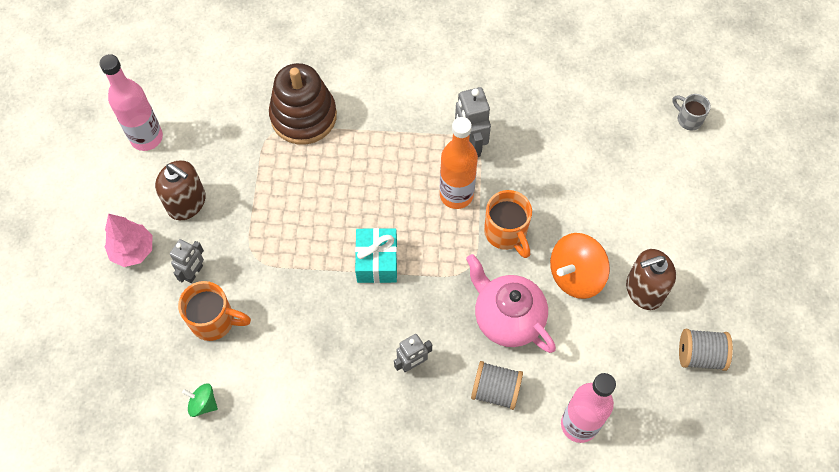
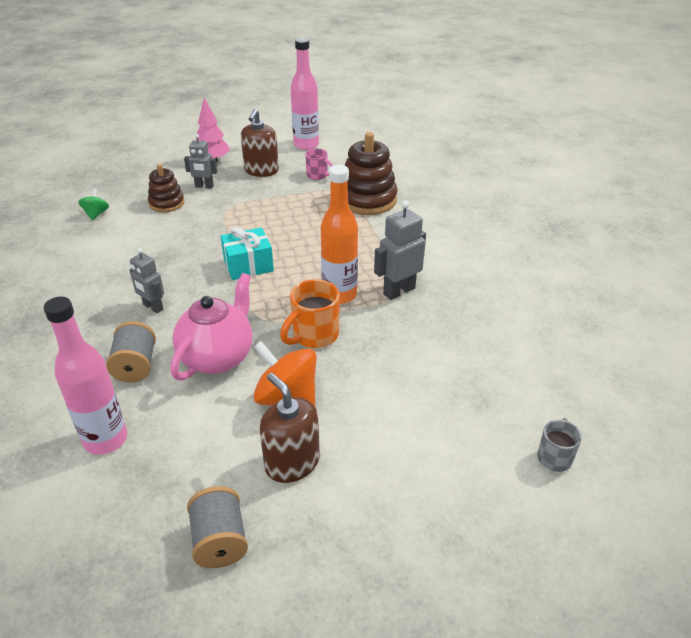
camera: 70 degrees right, 25 degrees down
orange mug [178,281,251,341] -> brown stacking toy [148,164,184,212]
none -> pink mug [305,149,333,180]

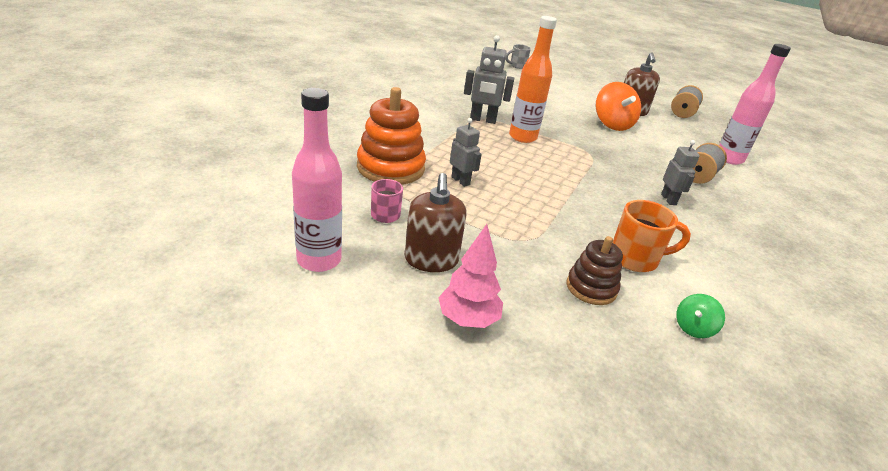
camera: 140 degrees left, 5 degrees down
pink teapot [171,273,252,380] -> none
grey robot [184,134,217,189] -> grey robot moved to [450,118,482,187]
turquoise gift [221,226,274,280] -> none
brown soap dispenser [241,109,279,177] -> brown soap dispenser turned 120 degrees clockwise [405,173,467,272]
orange mug [280,279,340,348] -> orange mug moved to [612,200,691,272]
brown stacking toy [345,132,397,215] -> orange stacking toy [357,87,426,185]

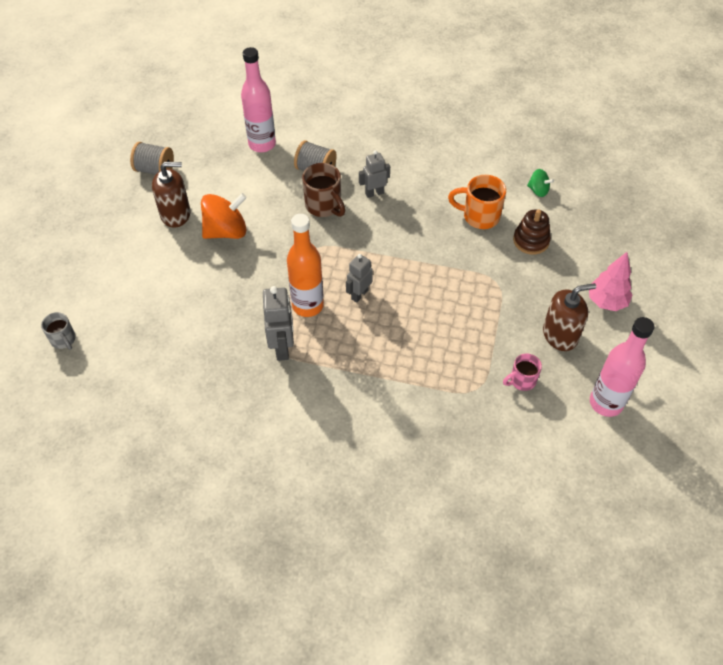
camera: 100 degrees left, 20 degrees up
orange stacking toy [357,87,426,185] -> none
grey robot [450,118,482,187] -> grey robot moved to [346,254,373,302]
orange mug [612,200,691,272] -> orange mug turned 60 degrees counterclockwise [448,175,506,229]
none -> brown mug [302,163,345,217]

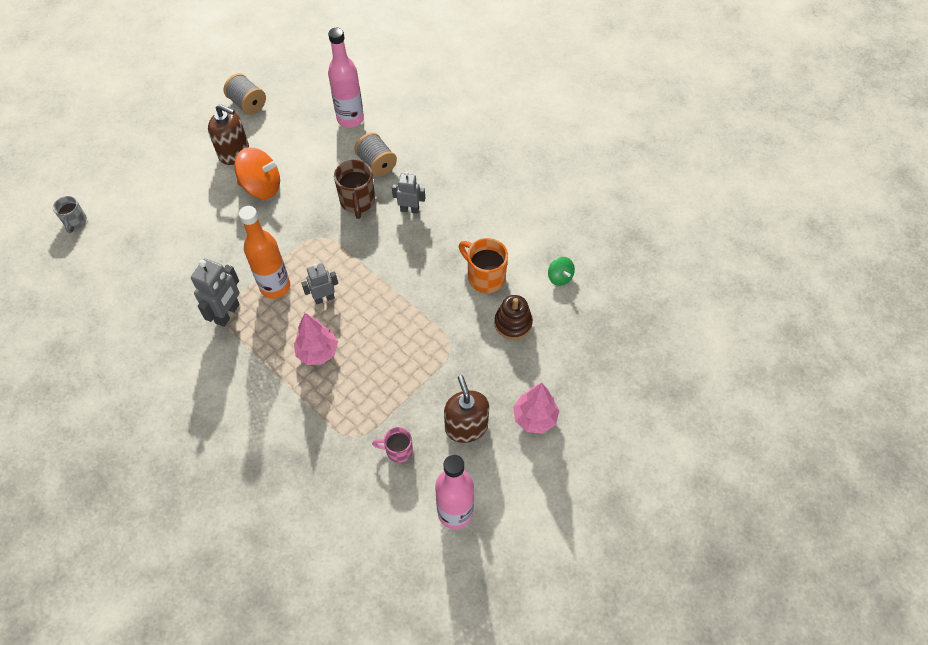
camera: 30 degrees right, 5 degrees up
brown soap dispenser [543,283,596,351] -> brown soap dispenser turned 120 degrees counterclockwise [444,375,489,443]
none -> pink tree [294,313,338,365]

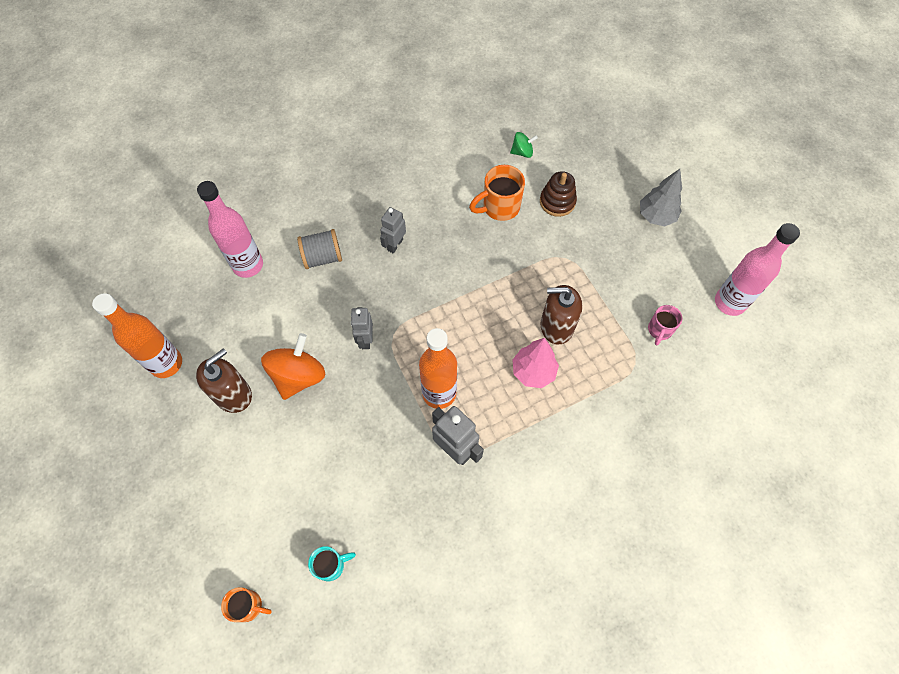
camera: 70 degrees left, 5 degrees up
grey mug [53,196,87,233] -> orange mug [221,587,272,622]
grey spool [224,73,266,115] -> orange bottle [92,293,182,378]
grey robot [301,263,338,304] -> grey robot moved to [351,307,373,349]
brown mug [334,160,375,219] -> none
brown soap dispenser [444,375,489,443] -> brown soap dispenser moved to [541,285,582,345]
pink tree [513,383,559,433] -> grey tree [640,169,682,226]
none -> turquoise mug [308,546,356,581]

